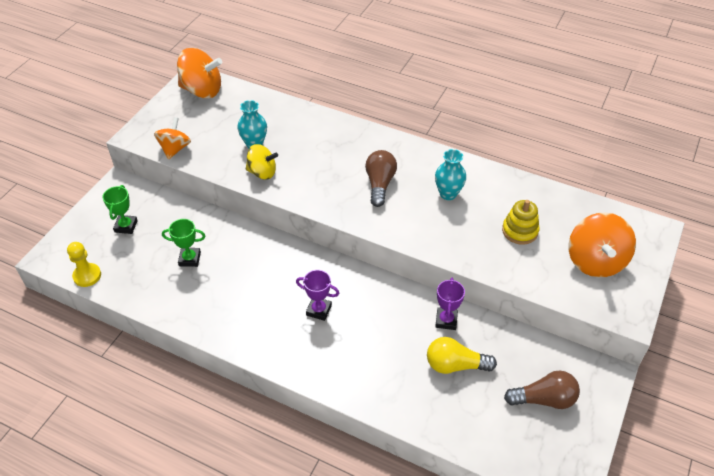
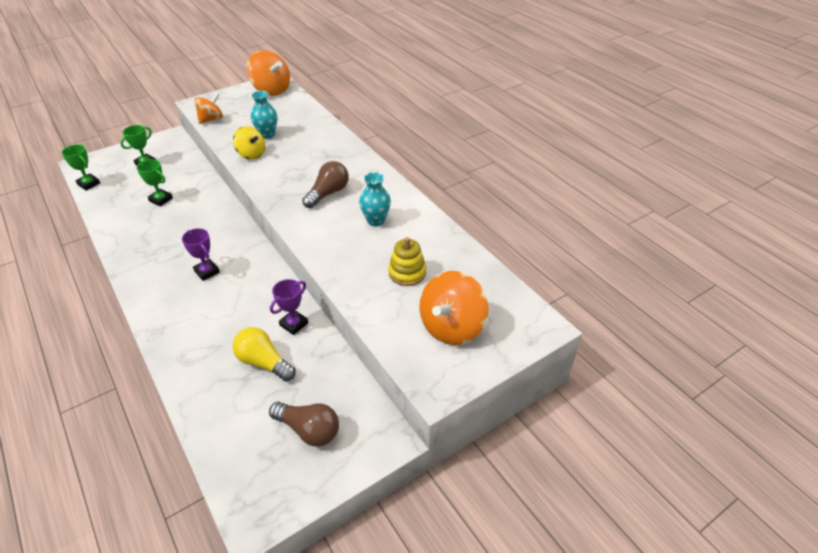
camera: 30 degrees right, 5 degrees down
yellow pawn [67,242,101,287] -> green trophy [61,144,100,191]

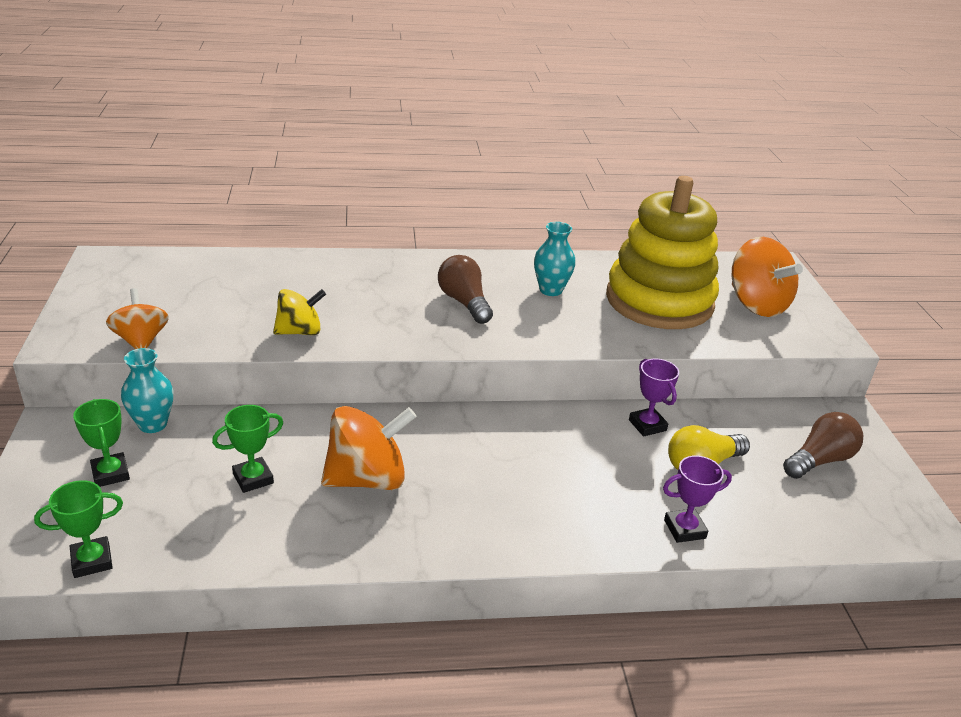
camera: 65 degrees left, 10 degrees down
purple trophy [182,228,220,281] -> purple trophy moved to [663,455,732,543]
orange spinning top [247,50,290,96] -> orange spinning top moved to [321,406,416,490]
turquoise vase [251,91,277,139] -> turquoise vase moved to [121,348,173,433]
yellow stacking toy [388,237,426,286] -> yellow stacking toy [606,176,719,329], size x2.35

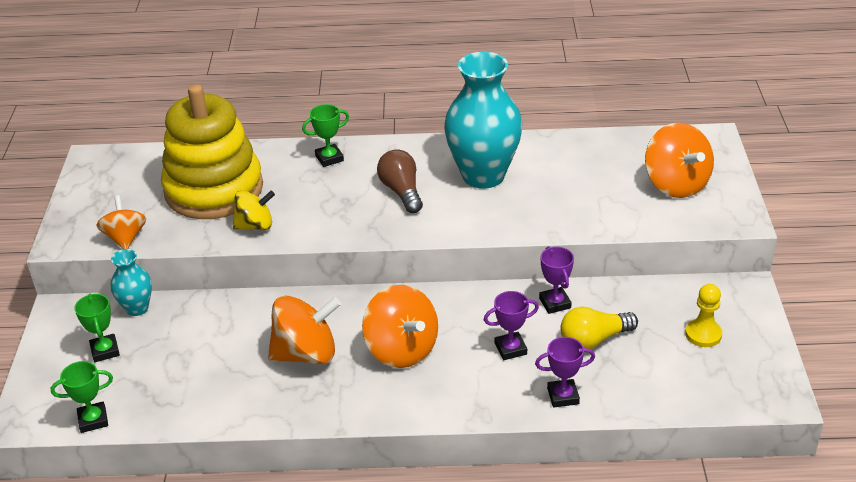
camera: 10 degrees right, 5 degrees up
green trophy [212,405,283,493] -> green trophy moved to [302,104,349,167]
turquoise vase [534,222,576,296] -> turquoise vase [444,52,522,189], size x2.03
yellow stacking toy [606,176,719,329] -> yellow stacking toy moved to [161,84,263,219]
brown light bulb [783,412,863,479] -> yellow pawn [685,284,722,347]
none -> orange spinning top [362,285,438,368]
none -> purple trophy [484,291,539,360]

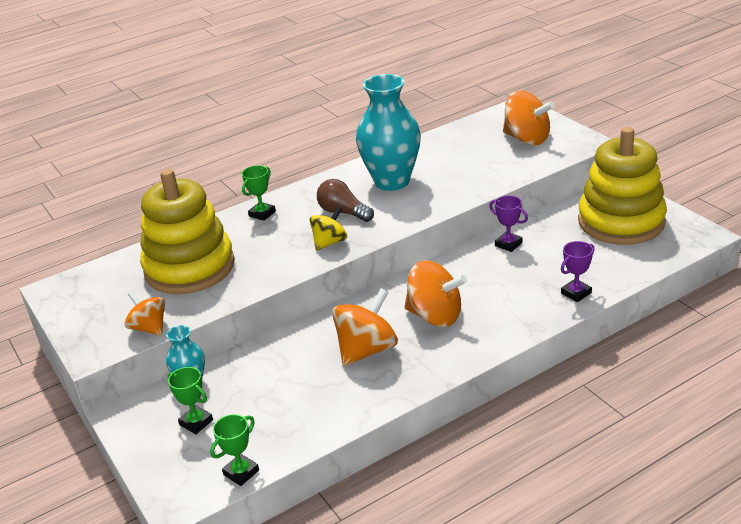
camera: 30 degrees left, 5 degrees down
yellow spinning top [233,191,275,230] -> yellow spinning top moved to [310,206,347,250]
purple trophy [484,291,539,360] -> none
yellow light bulb [560,307,638,349] -> none
yellow pawn [685,284,722,347] -> yellow stacking toy [578,127,667,245]

